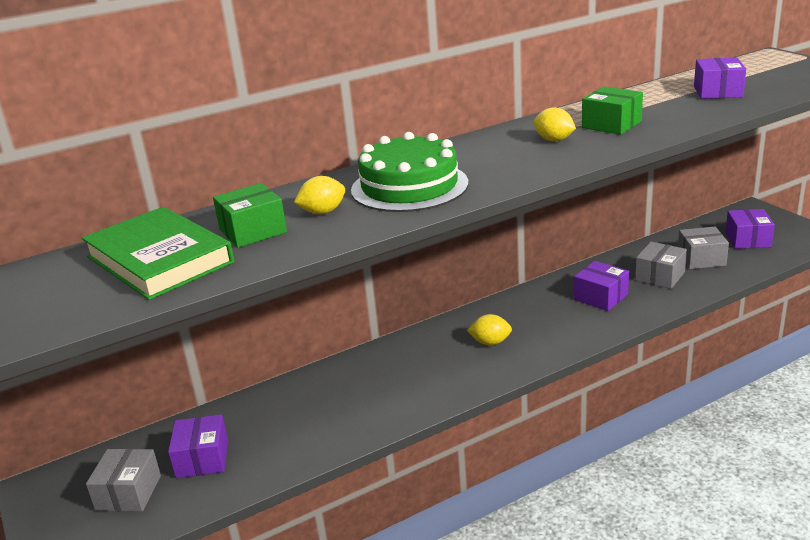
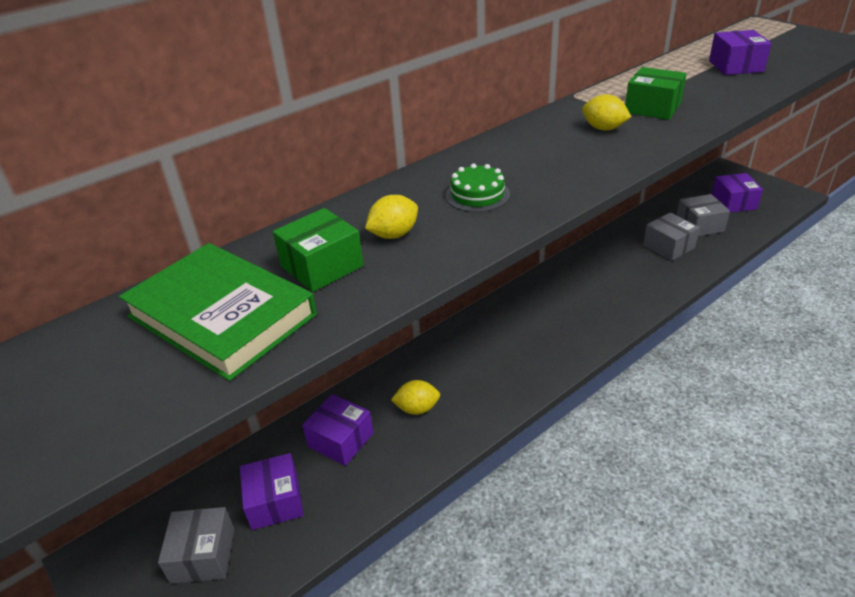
camera: 10 degrees left, 10 degrees up
green cake [351,132,468,212] -> green cake [446,163,510,212], size x0.50
yellow lemon [467,314,512,345] -> yellow lemon moved to [391,380,440,415]
purple box [574,261,629,311] -> purple box moved to [302,394,373,466]
grey box [635,242,687,289] -> grey box turned 60 degrees counterclockwise [643,212,700,261]

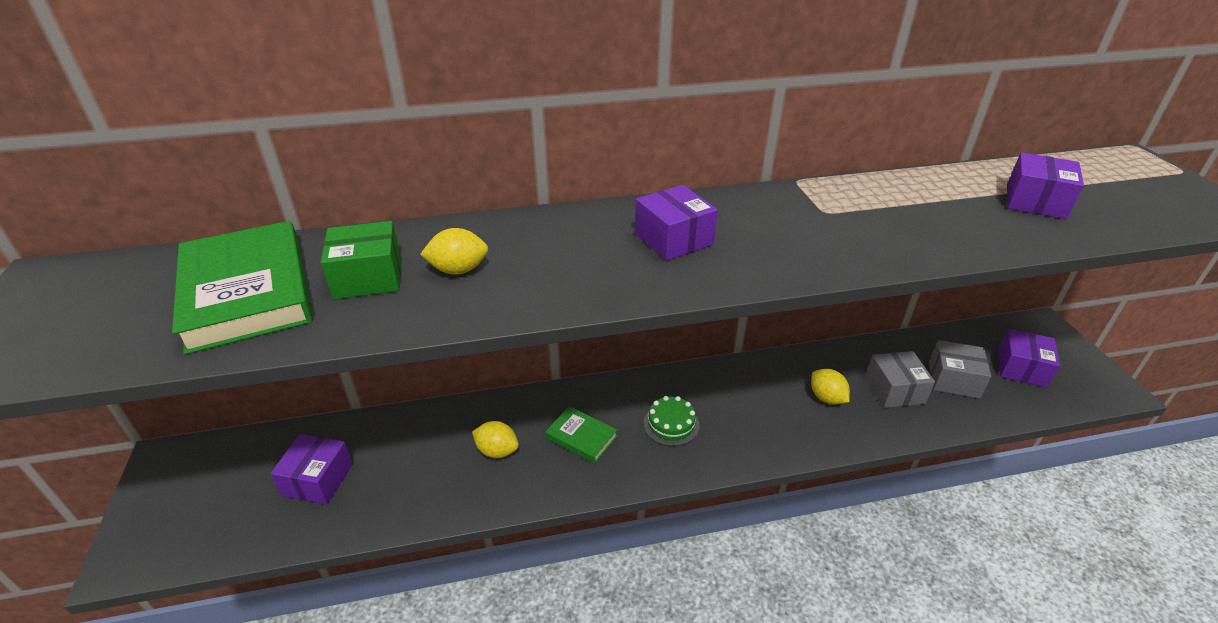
camera: 25 degrees right, 0 degrees up
grey box [158,507,234,584] -> none
purple box [302,394,373,466] -> purple box moved to [635,185,718,261]
green cake [446,163,510,212] -> green cake moved to [643,396,699,446]
yellow lemon [582,94,631,130] -> yellow lemon moved to [811,369,850,405]
green box [625,67,687,120] -> none
none -> green book [545,406,617,463]

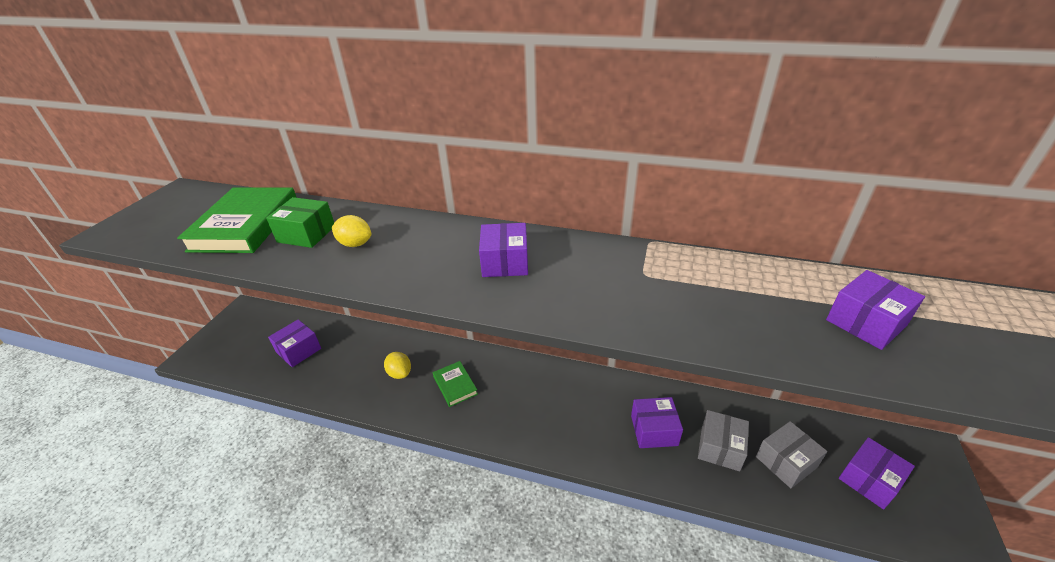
camera: 30 degrees right, 0 degrees up
green cake [643,396,699,446] -> none
yellow lemon [811,369,850,405] -> purple box [631,397,683,448]
grey box [929,340,991,398] -> grey box turned 75 degrees counterclockwise [756,421,827,488]

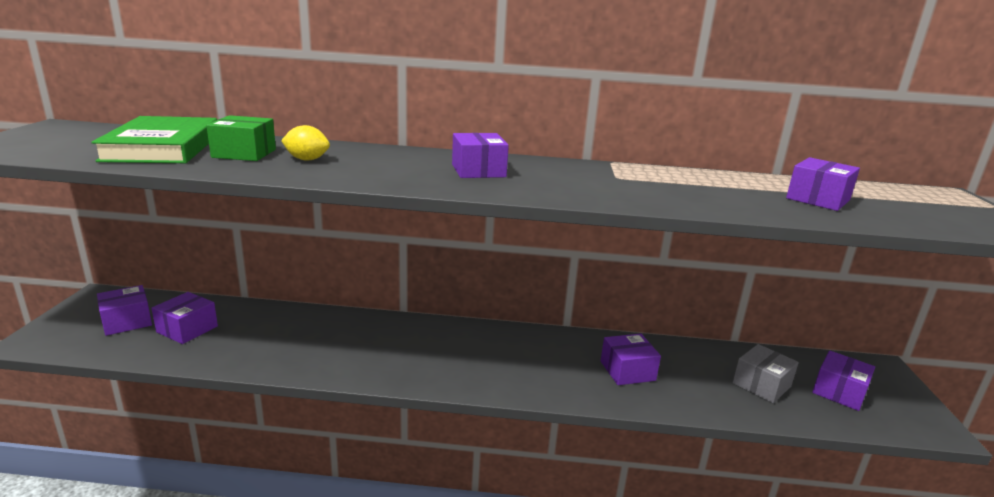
camera: 15 degrees left, 15 degrees down
yellow lemon [384,352,411,379] -> none
green book [433,361,478,407] -> none
grey box [698,410,749,471] -> none
none -> purple box [97,285,152,336]

